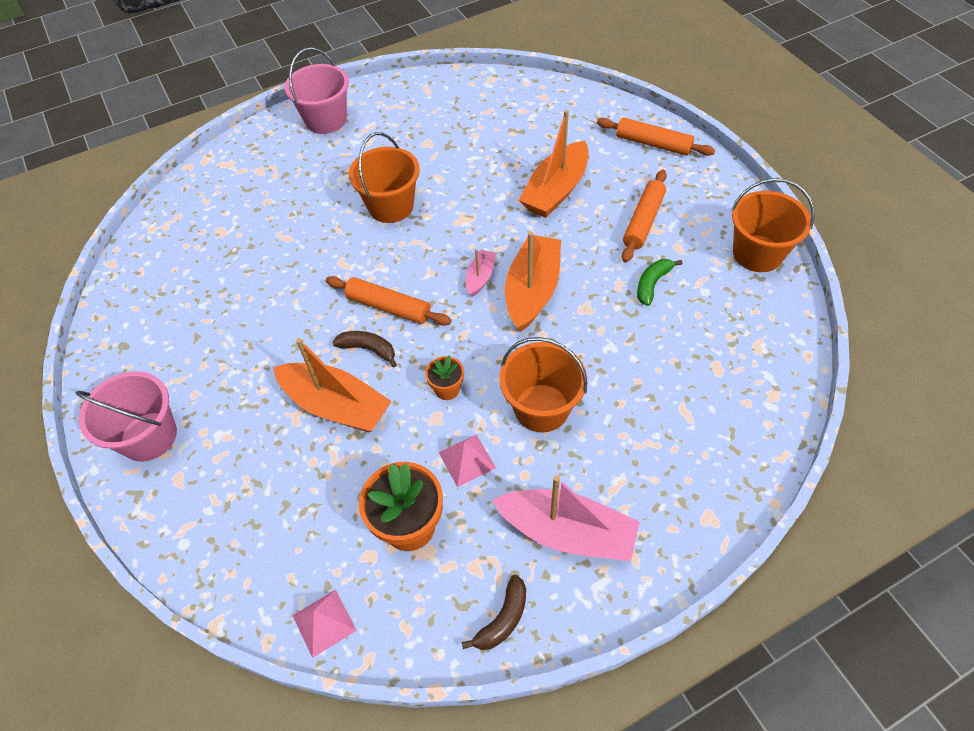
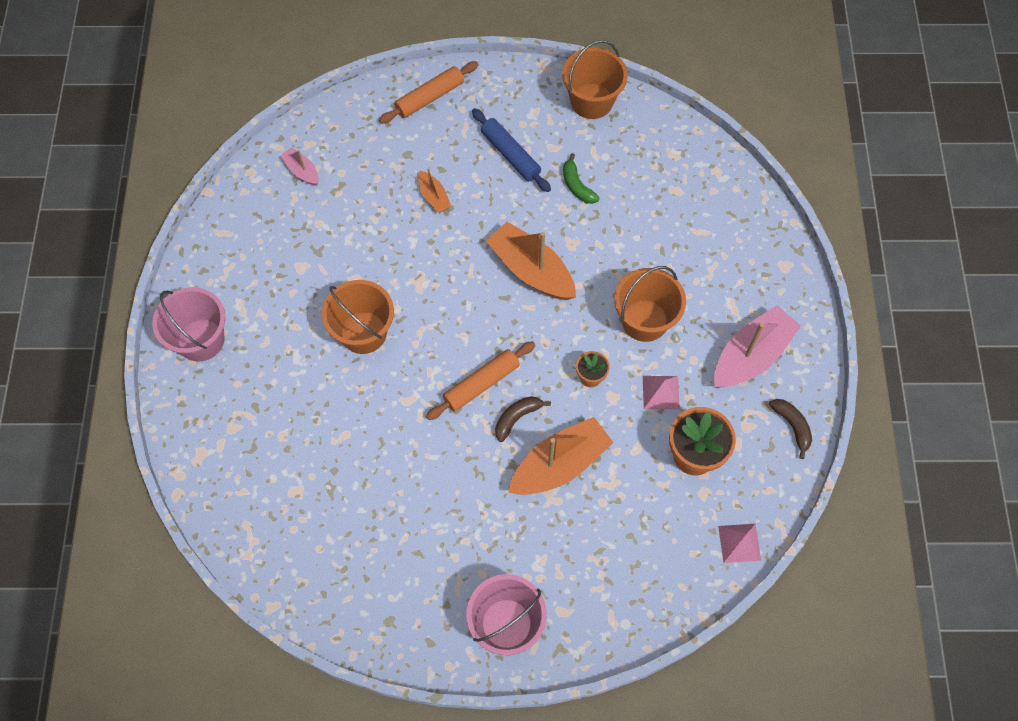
camera: 65 degrees left, 10 degrees up
pink boat [466,249,496,297] -> pink boat moved to [280,147,319,186]
orange boat [519,110,589,218] -> orange boat [418,168,451,213], size x0.50
orange rolling pin [622,170,667,262] -> blue rolling pin [472,108,551,192]

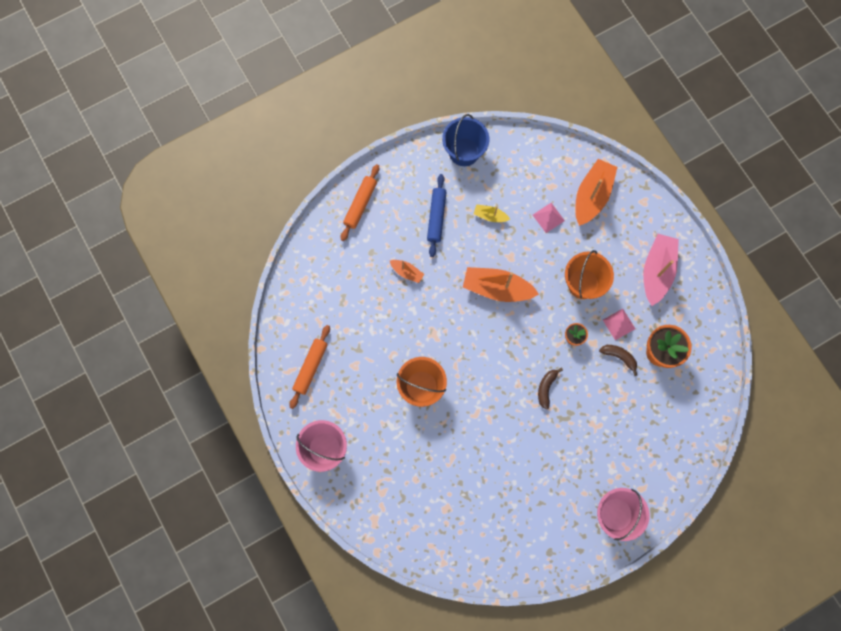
camera: 30 degrees left, 10 degrees up
pink boat [280,147,319,186] -> none
orange rolling pin [426,341,535,420] -> orange rolling pin moved to [290,325,330,409]
blue rolling pin [472,108,551,192] -> blue rolling pin turned 75 degrees clockwise [427,174,446,257]
orange boat [508,417,613,495] -> orange boat moved to [575,159,617,226]
orange bucket [562,40,628,119] -> blue bucket [442,114,489,166]
green banana [563,153,600,204] -> yellow boat [474,204,510,222]
pink pyramid [718,524,761,563] -> pink pyramid moved to [533,203,565,233]
brown banana [769,399,812,459] -> brown banana moved to [599,345,637,376]

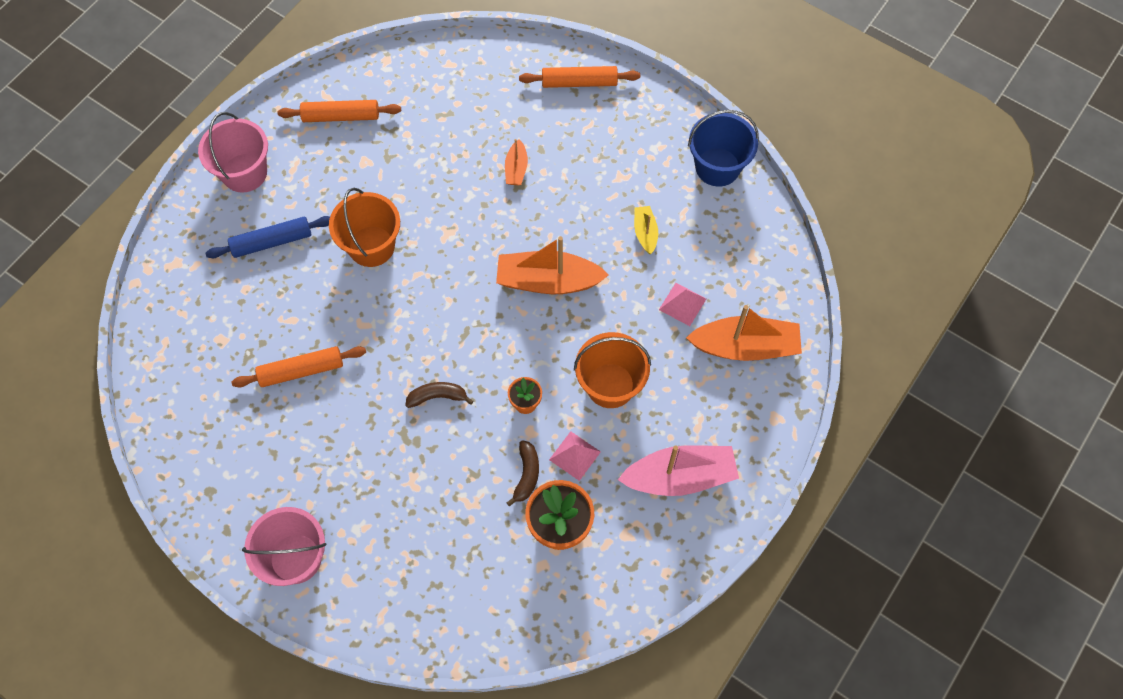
camera: 65 degrees right, 10 degrees down
blue rolling pin [427,174,446,257] -> blue rolling pin moved to [205,216,330,258]
orange boat [463,267,539,302] -> orange boat turned 75 degrees counterclockwise [496,236,609,294]
none -> orange rolling pin [232,346,366,387]

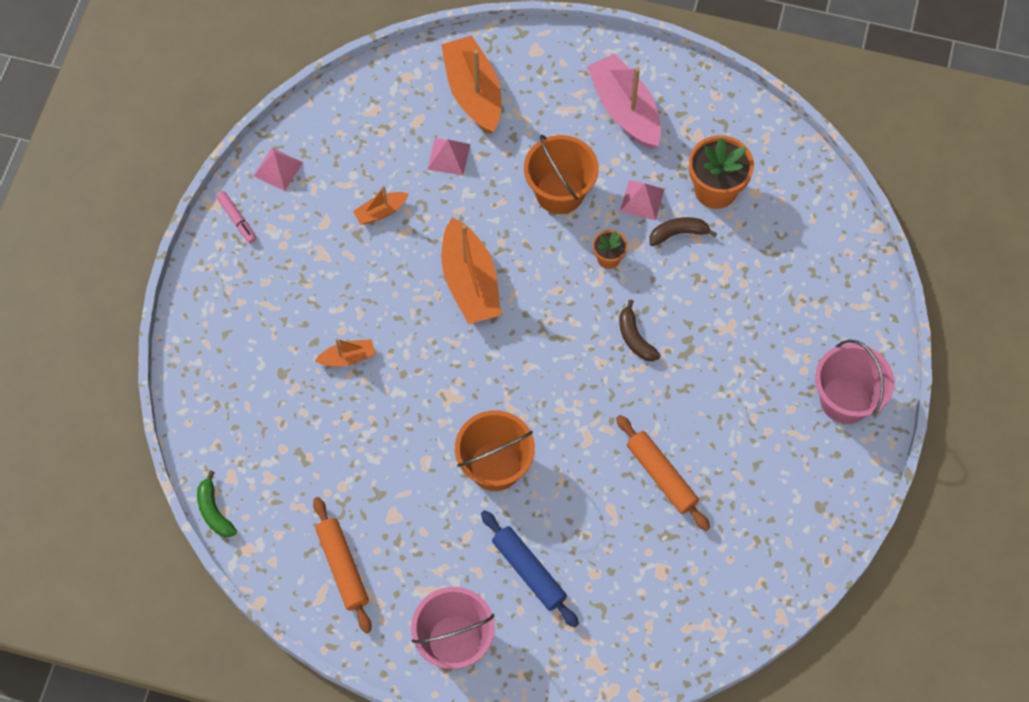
camera: 110 degrees left, 0 degrees up
orange rolling pin [519,66,640,88] -> none
yellow boat [634,206,658,254] -> orange boat [353,185,409,225]
blue bucket [688,110,759,187] -> pink pyramid [254,148,303,191]
none -> green banana [197,470,237,537]
none -> pink marker [216,191,256,243]

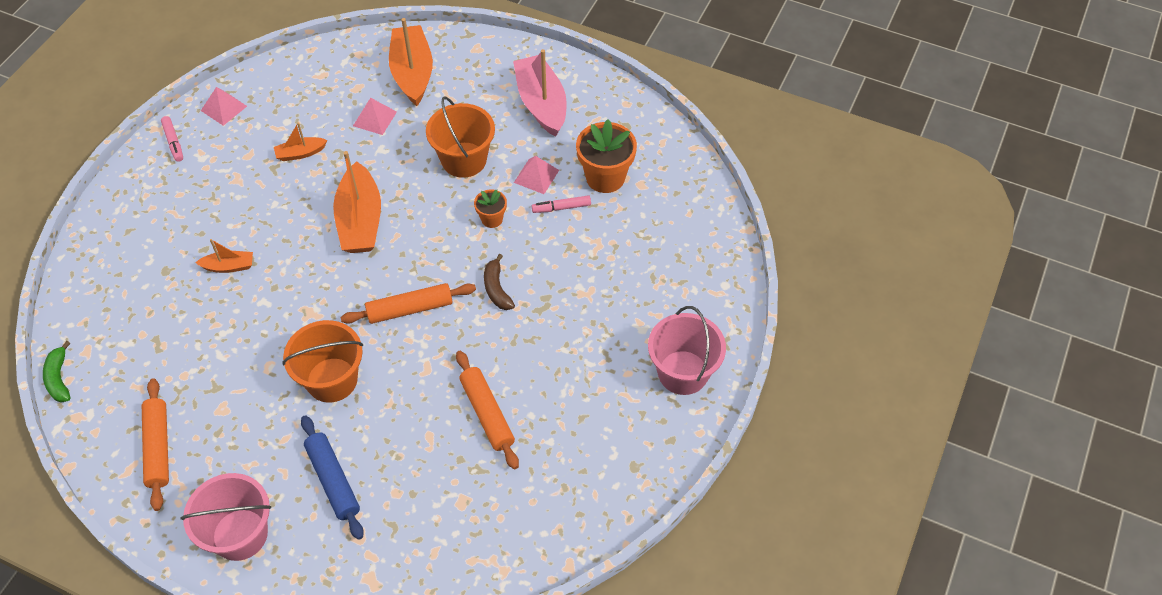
camera: 10 degrees right, 10 degrees down
brown banana [649,217,717,246] -> pink marker [532,195,591,213]
none -> orange rolling pin [341,283,476,324]

